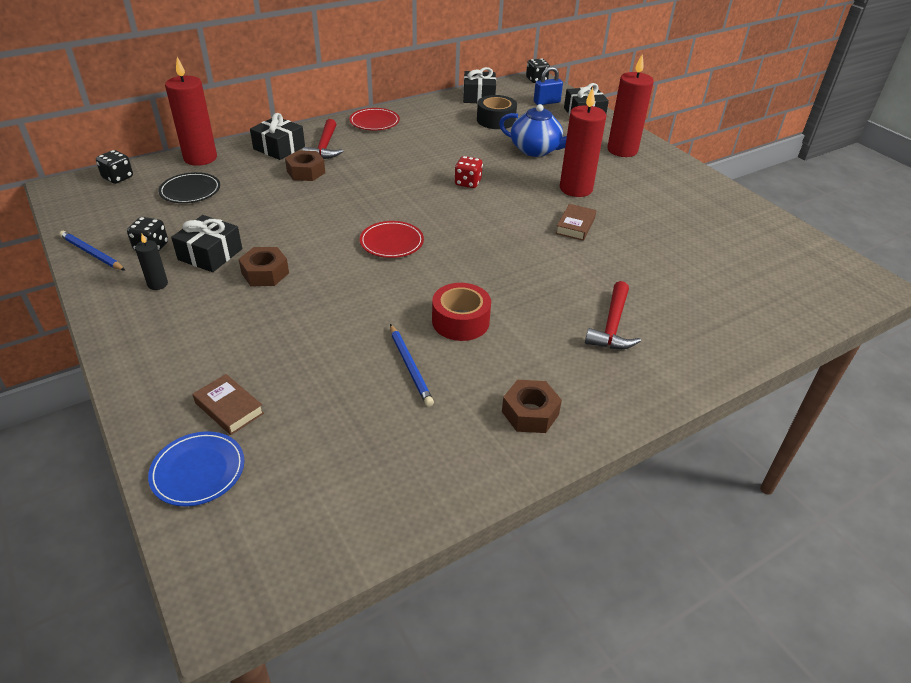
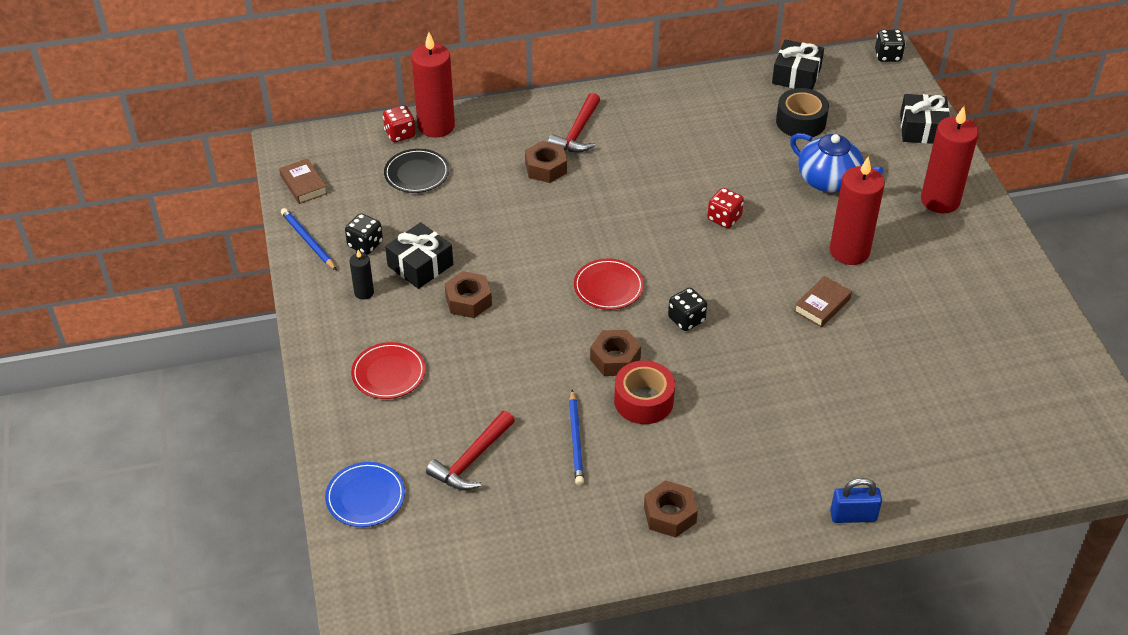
camera: 20 degrees right, 5 degrees up
black dice [96,150,133,184] -> black dice moved to [668,288,707,331]
brown book [193,374,264,435] -> brown book moved to [279,158,327,204]
black gift [250,113,305,160] -> none
red plate [349,108,400,130] -> red plate moved to [351,342,426,399]
blue padlock [534,66,563,105] -> blue padlock moved to [830,478,882,523]
red hammer [585,281,641,349] -> red hammer moved to [426,411,515,490]
none -> red dice [383,105,416,142]
none -> brown nut [590,330,641,376]

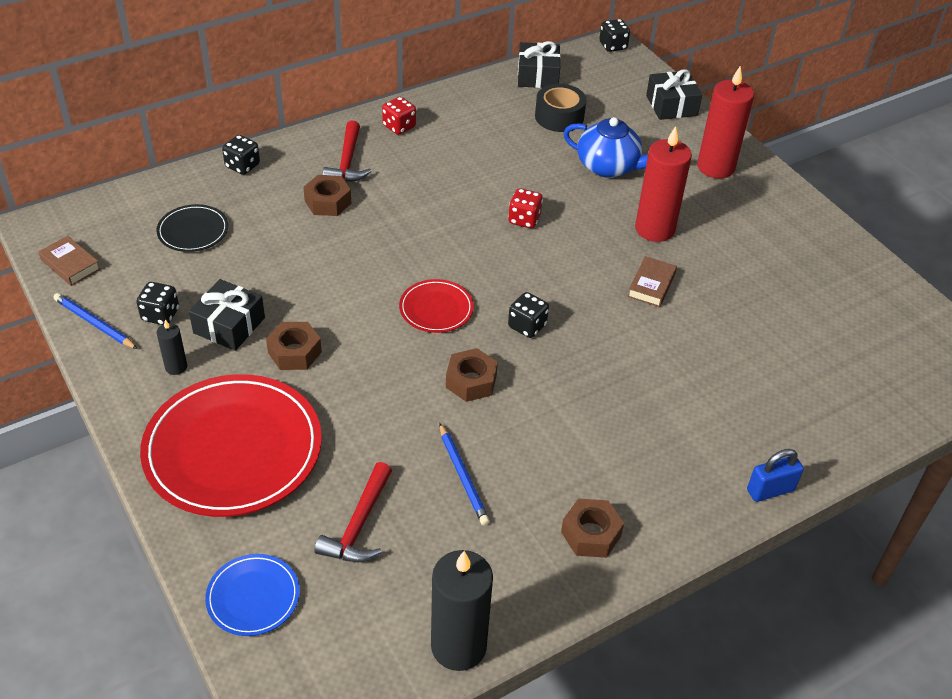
camera: 20 degrees left, 0 degrees up
red plate [351,342,426,399] -> red plate [140,374,322,517], size x2.12
red dice [383,105,416,142] -> red dice moved to [382,97,416,135]
red candle [411,32,455,138] -> none
red tape [614,361,675,424] -> none
none -> black dice [222,135,260,175]
none -> black candle [431,550,493,671]

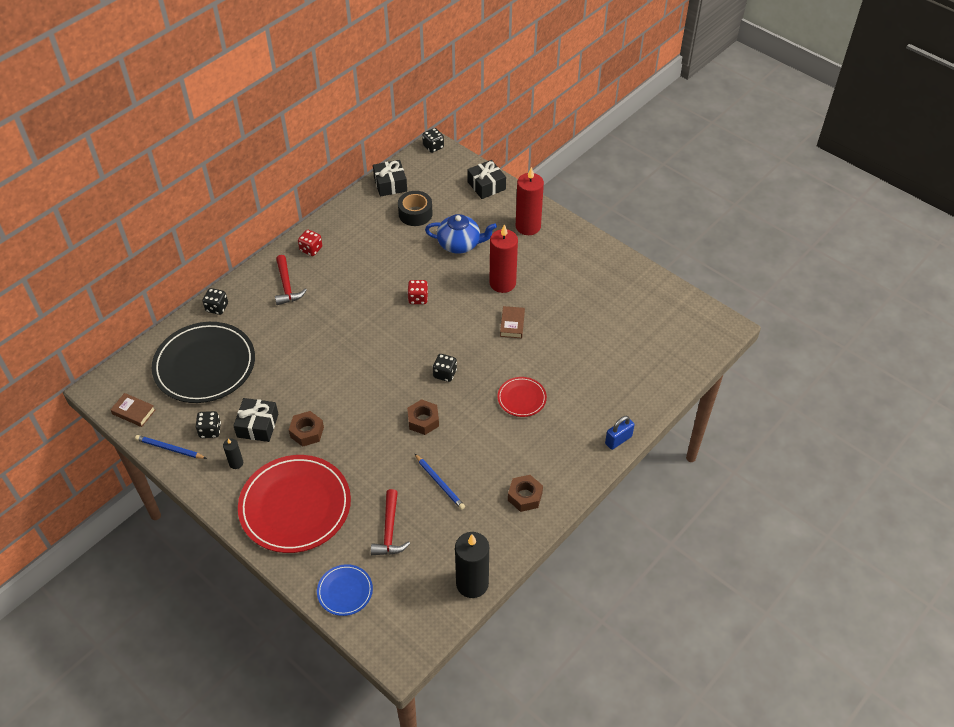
camera: 15 degrees left, 5 degrees up
black plate [156,204,228,252] -> black plate [152,322,255,403], size x2.12
brown nut [303,175,351,216] -> none
red plate [399,279,474,333] -> red plate moved to [497,377,547,417]

